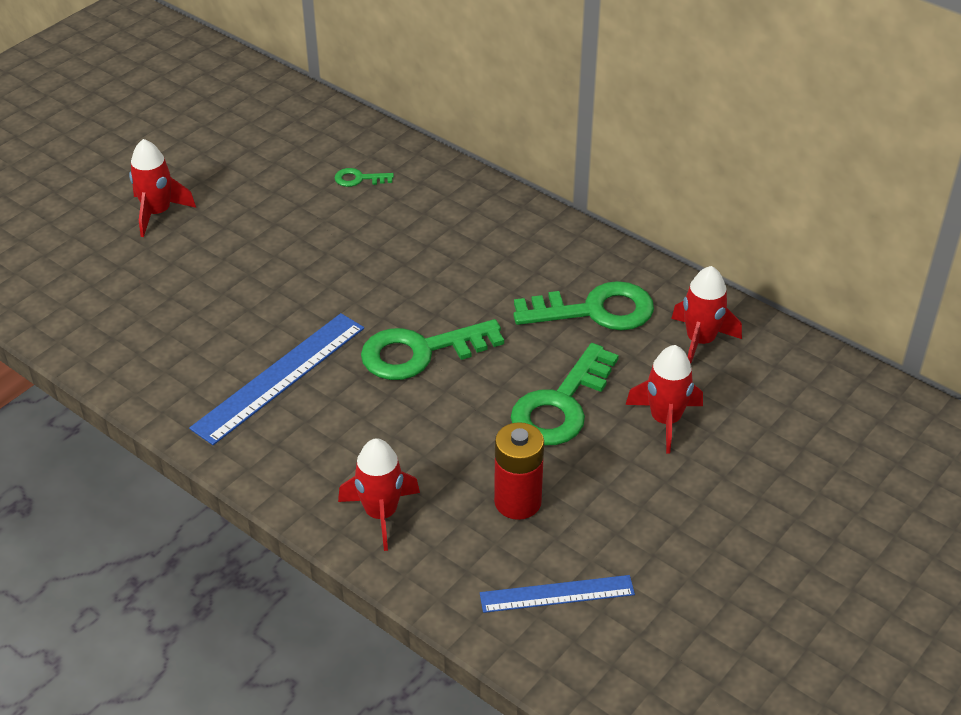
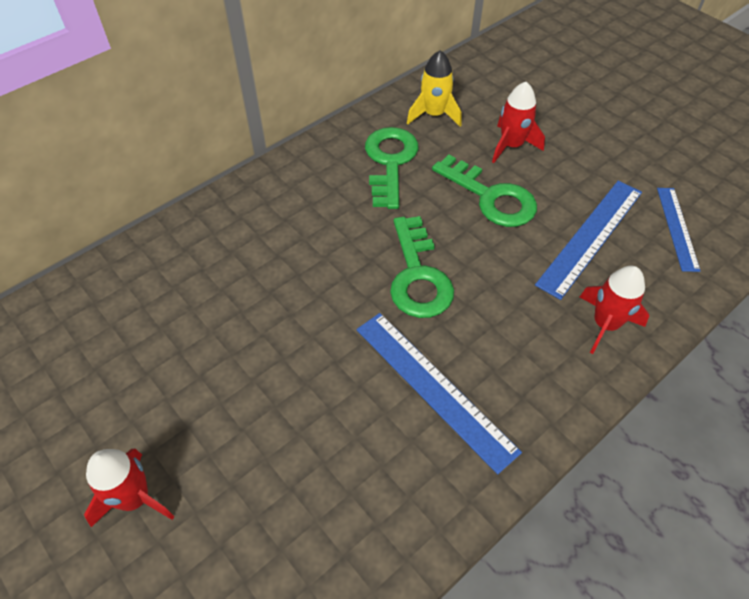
camera: 80 degrees left, 10 degrees up
green key [335,168,394,187] -> none
red battery [494,422,544,520] -> blue ruler [535,181,642,300]
red rocket [671,266,742,363] -> yellow rocket [407,50,462,127]

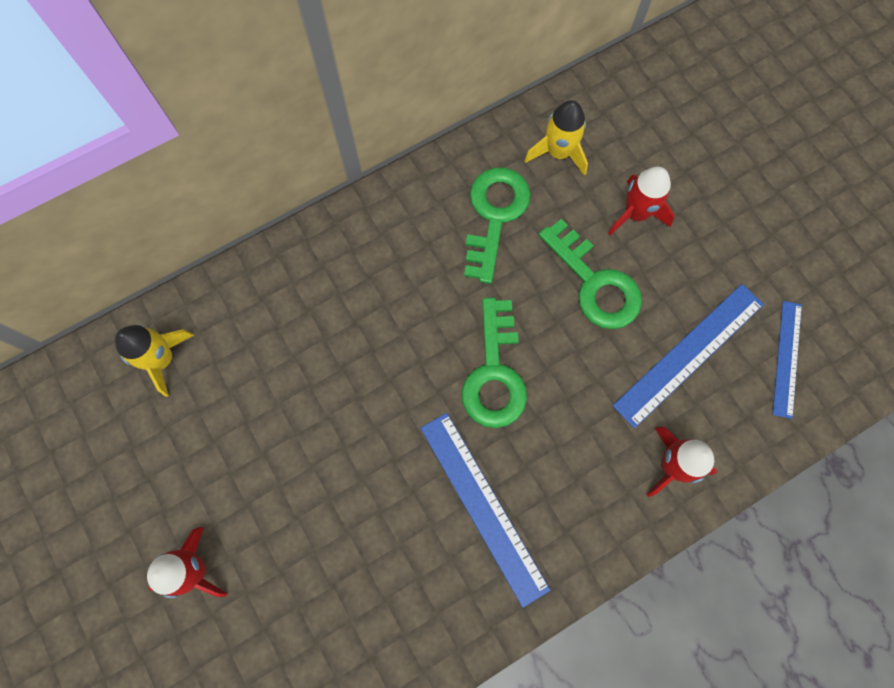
camera: 10 degrees right, 20 degrees up
none -> yellow rocket [115,325,194,397]

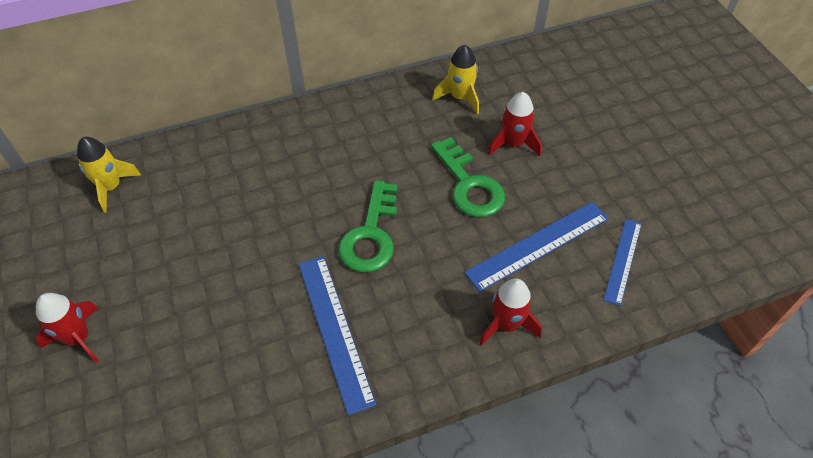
camera: 10 degrees right, 20 degrees down
green key [464,168,531,284] -> none

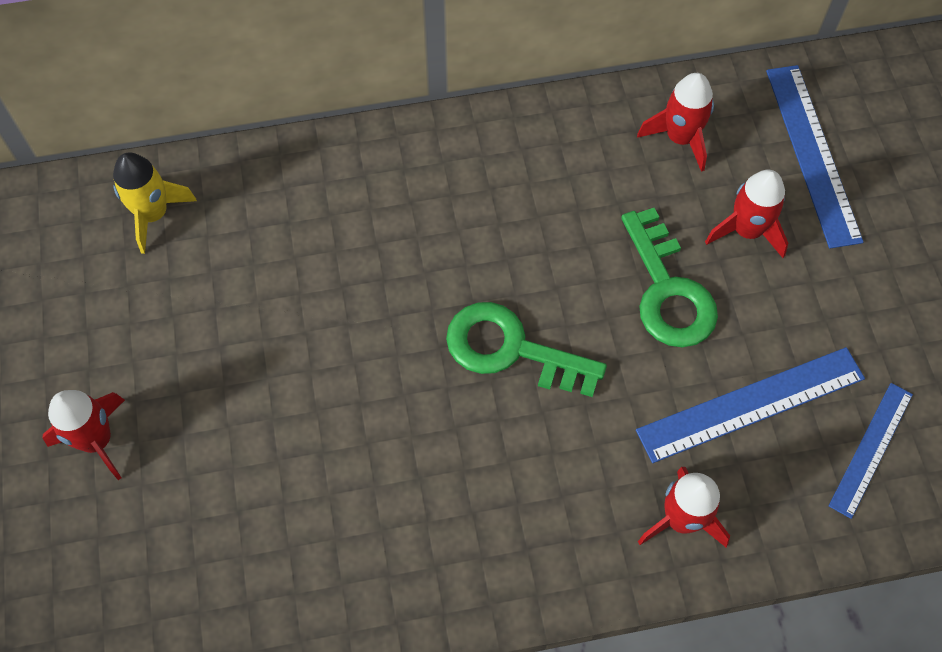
camera: 10 degrees right, 10 degrees up
blue ruler [299,256,376,415] -> blue ruler moved to [766,65,863,248]
green key [338,180,398,273] -> green key turned 90 degrees clockwise [446,302,607,397]
yellow rocket [432,45,479,114] -> red rocket [637,73,714,172]

